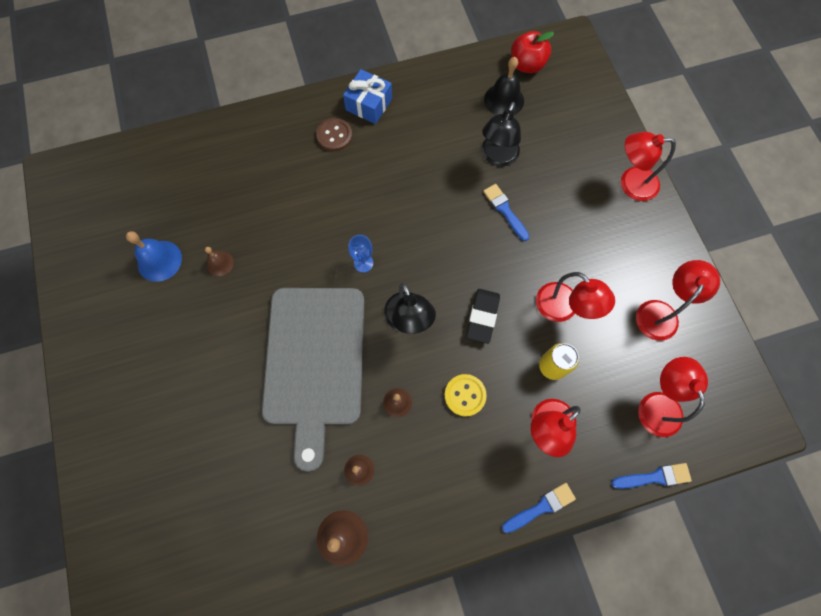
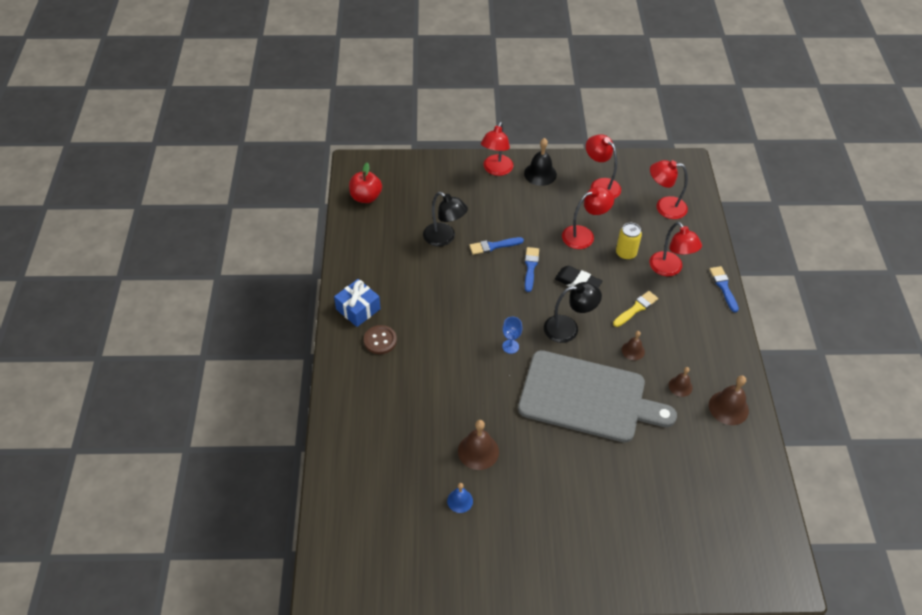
camera: 75 degrees left, 20 degrees down
blue bell [126,231,182,282] -> blue bell [447,483,473,513], size x0.61
brown bell [205,247,234,276] -> brown bell [458,420,499,470], size x1.65
yellow button [444,374,487,417] -> yellow brush [613,291,658,327]
black bell [484,57,524,115] -> black bell moved to [524,138,557,186]
blue brush [611,463,692,489] -> blue brush moved to [525,247,539,292]

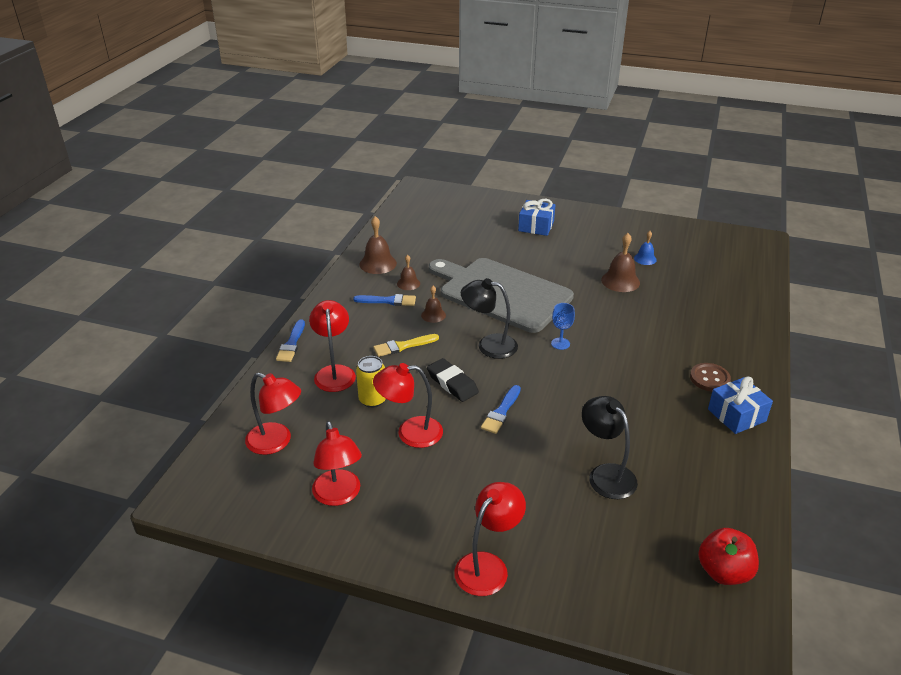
camera: 160 degrees left, 15 degrees down
blue brush [469,237,524,255] -> blue brush moved to [353,294,416,306]
black bell [524,138,557,186] -> none
none -> blue gift [518,199,555,236]

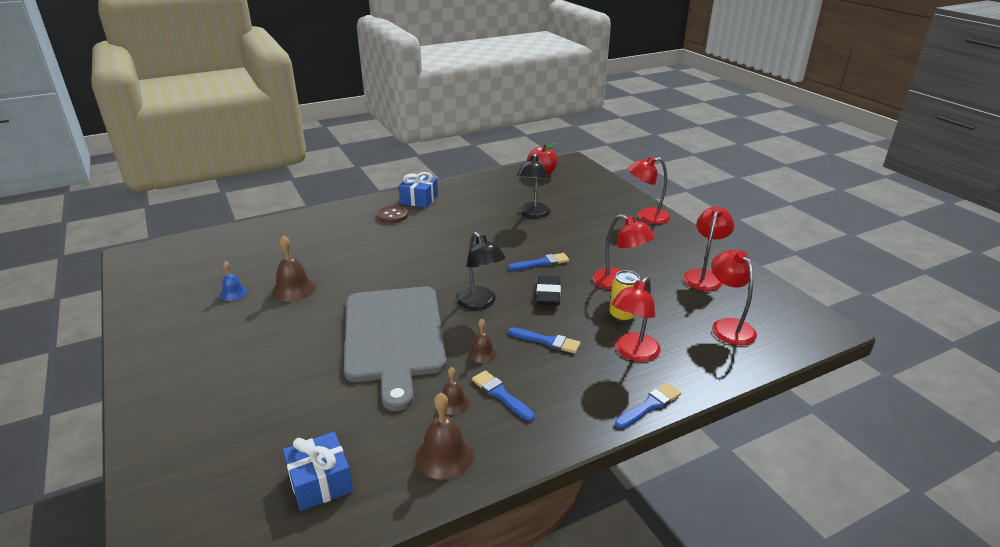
camera: 135 degrees left, 5 degrees down
yellow brush [373,334,439,357] -> blue brush [508,327,581,354]
blue gift [518,199,555,236] -> blue gift moved to [283,432,353,511]
blue goblet [551,303,575,350] -> none

